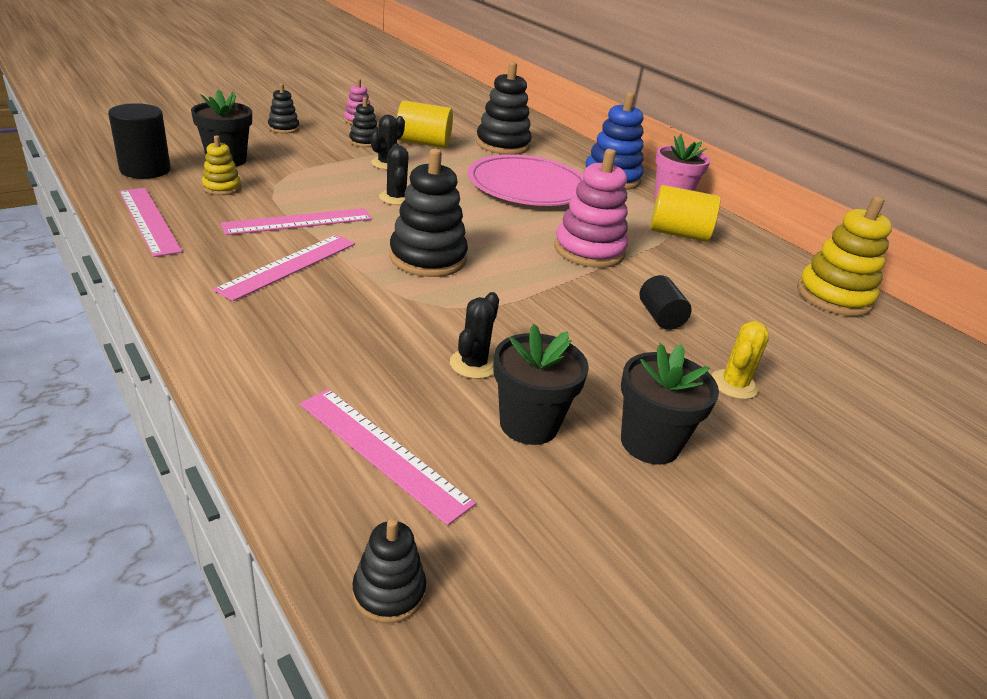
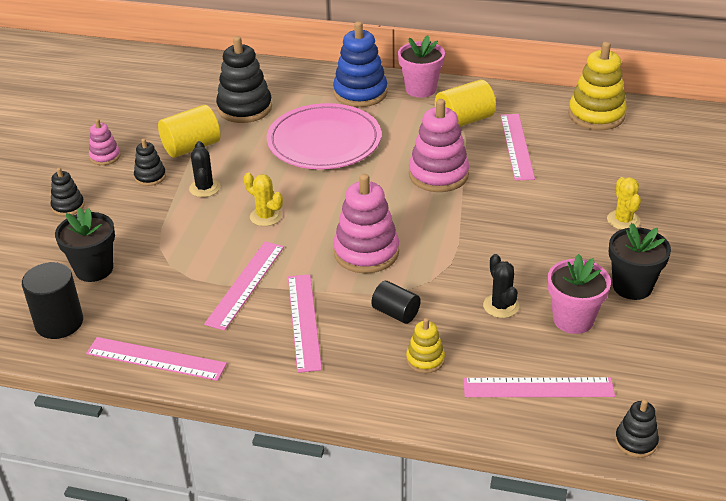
camera: 35 degrees left, 5 degrees up
yellow stacking toy [202,135,242,195] -> yellow stacking toy moved to [406,318,445,373]
black cactus [379,143,409,205] -> yellow cactus [244,173,283,226]
black stacking toy [389,148,468,277] -> pink stacking toy [333,174,399,273]
black flower pot [493,324,589,445] -> pink flower pot [548,254,611,334]
black cylinder [640,275,692,330] -> black cylinder moved to [371,281,421,324]
none -> pink ruler [500,114,535,181]

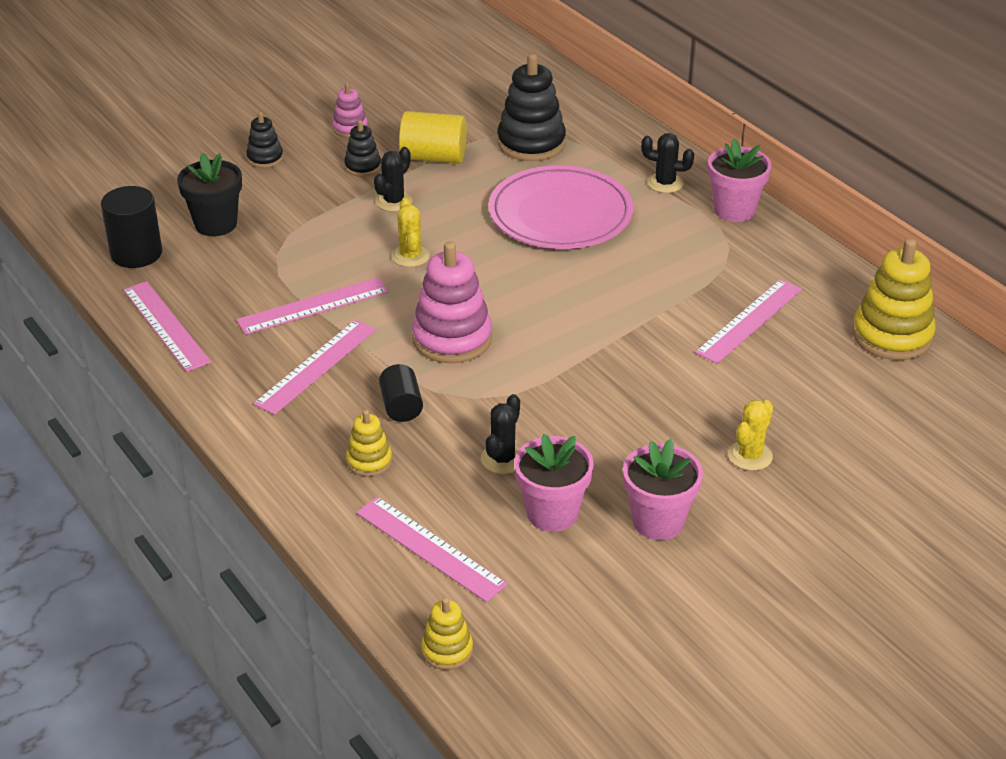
camera: 40 degrees right, 0 degrees up
blue stacking toy [333,21,387,107] -> black cactus [641,133,694,193]
pink stacking toy [409,99,469,192] -> none
yellow cylinder [435,80,496,127] -> none
black flower pot [609,223,671,300] -> pink flower pot [623,439,703,540]
black stacking toy [615,399,659,458] -> yellow stacking toy [421,597,473,670]

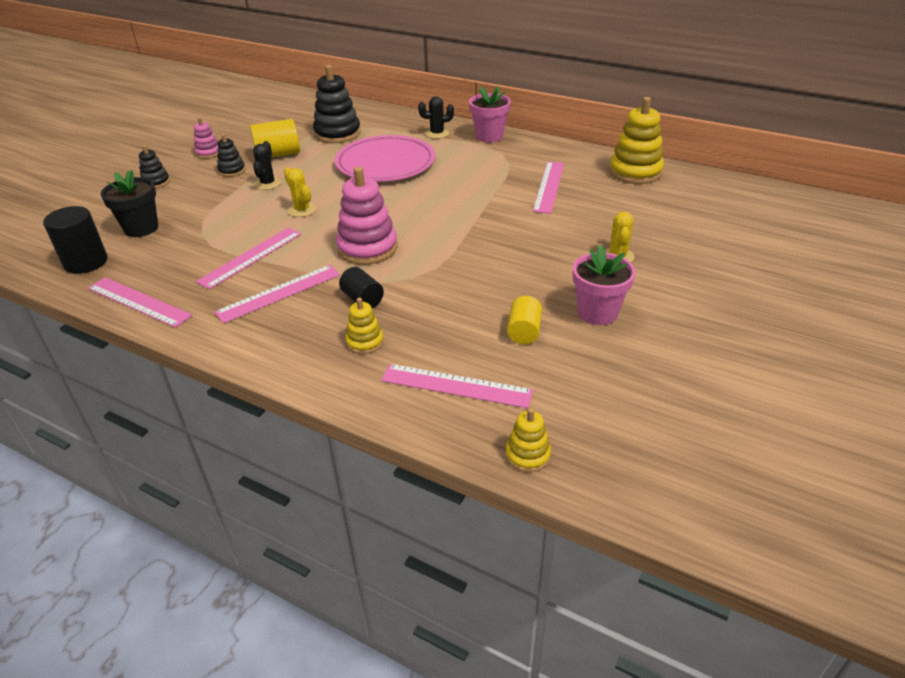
camera: 25 degrees left, 0 degrees up
pink ruler [253,320,376,415] -> pink ruler turned 45 degrees clockwise [214,265,340,324]
black cactus [481,394,520,474] -> none
pink flower pot [514,434,594,532] -> yellow cylinder [507,296,542,344]

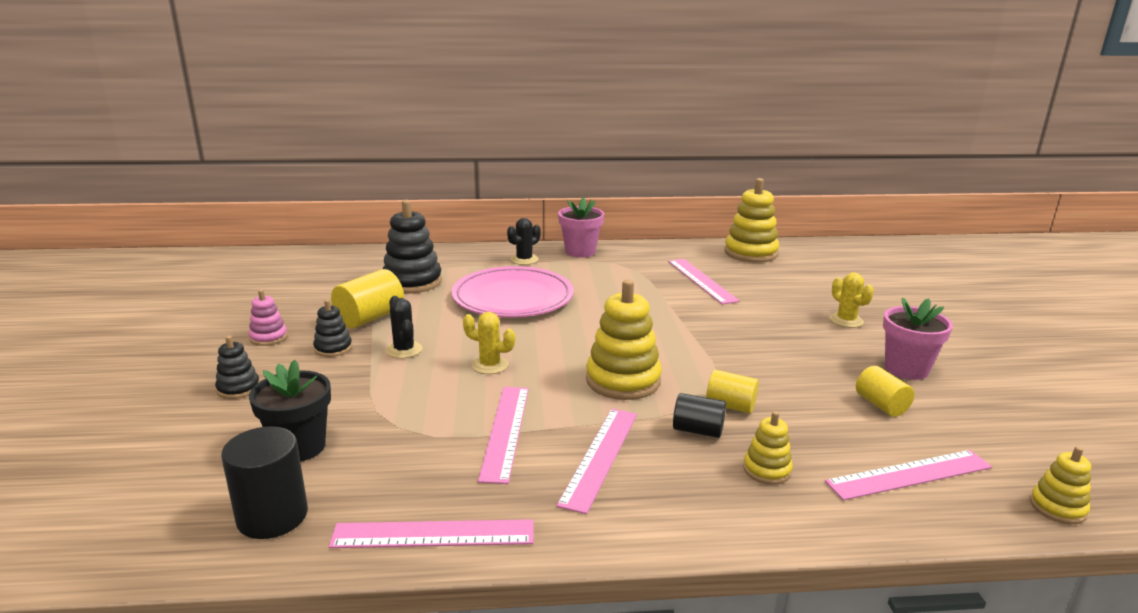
camera: 35 degrees left, 15 degrees down
pink stacking toy [336,167,398,265] -> yellow stacking toy [586,280,662,400]
none -> yellow cylinder [706,370,759,414]

